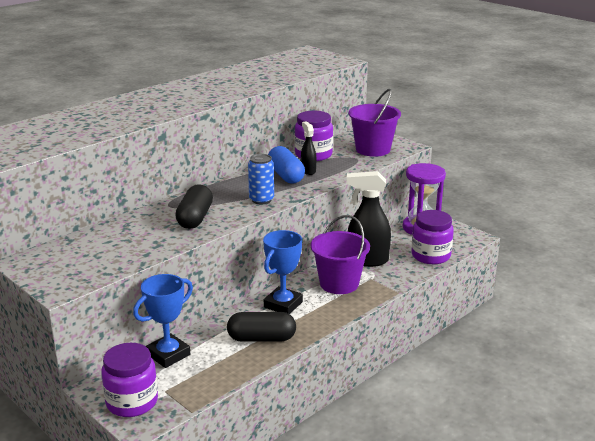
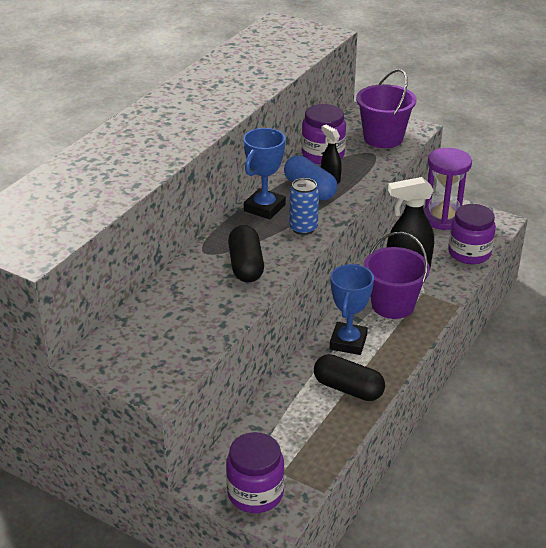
camera: 15 degrees left, 10 degrees up
blue trophy [133,274,193,368] -> blue trophy moved to [243,128,286,219]
black capsule [227,312,296,342] -> black capsule turned 45 degrees clockwise [314,354,385,401]

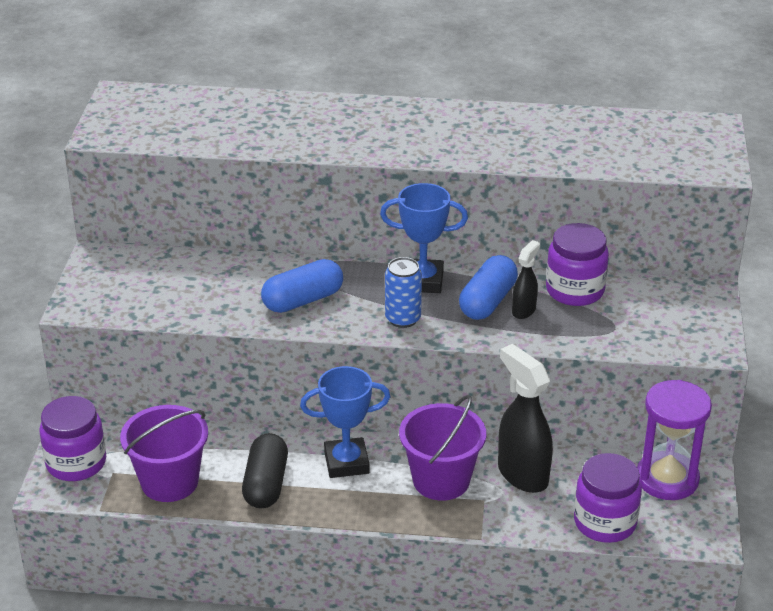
camera: 65 degrees right, 0 degrees up
black capsule [228,225,264,282] -> blue capsule [261,259,343,313]
purple bucket [356,69,416,148] -> purple bucket moved to [120,405,208,502]

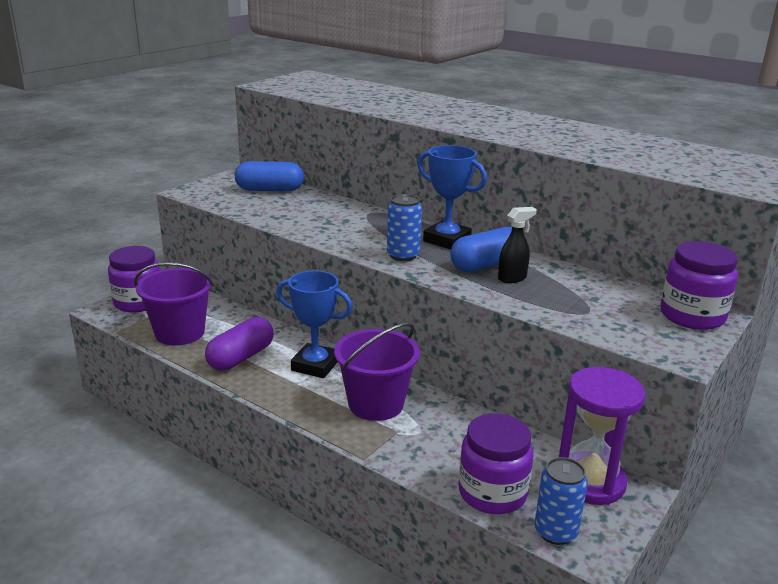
camera: 30 degrees right, 10 degrees down
black capsule [242,433,288,508] -> purple capsule [205,317,274,371]
blue capsule [261,259,343,313] -> blue capsule moved to [235,161,304,191]
black spray bottle [498,344,553,493] -> none
purple jar [546,223,609,306] -> purple jar moved to [660,241,738,330]
none -> blue can [535,457,588,545]

